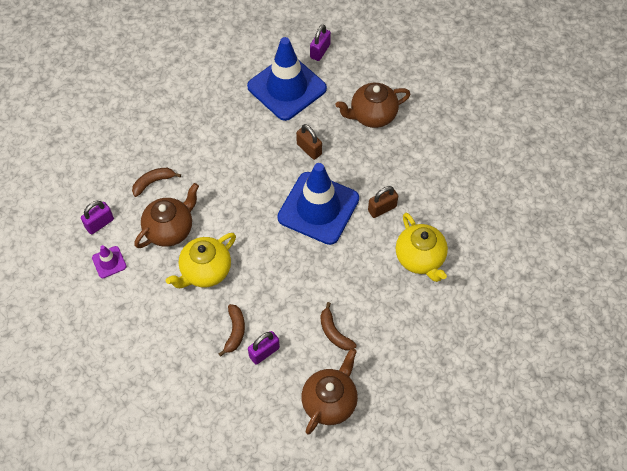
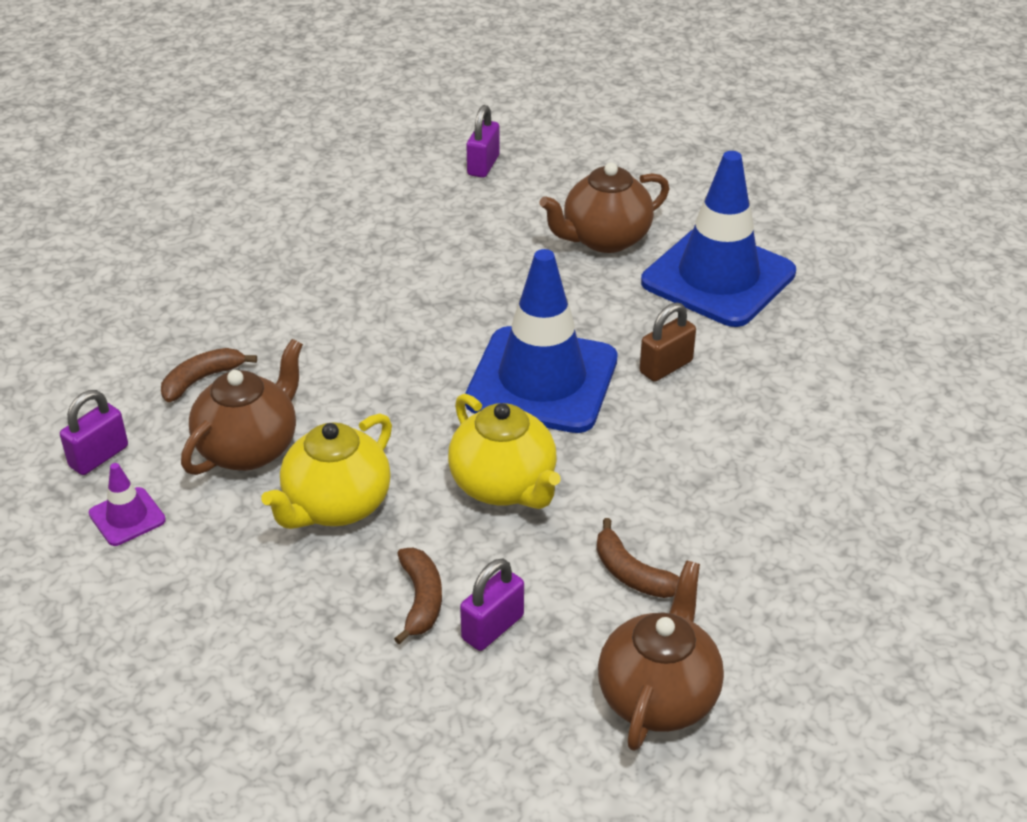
camera: 10 degrees left, 20 degrees down
blue traffic cone [247,37,327,121] -> blue traffic cone moved to [641,151,796,327]
brown padlock [296,124,322,160] -> none
yellow teapot [396,213,448,282] -> yellow teapot moved to [448,394,560,509]

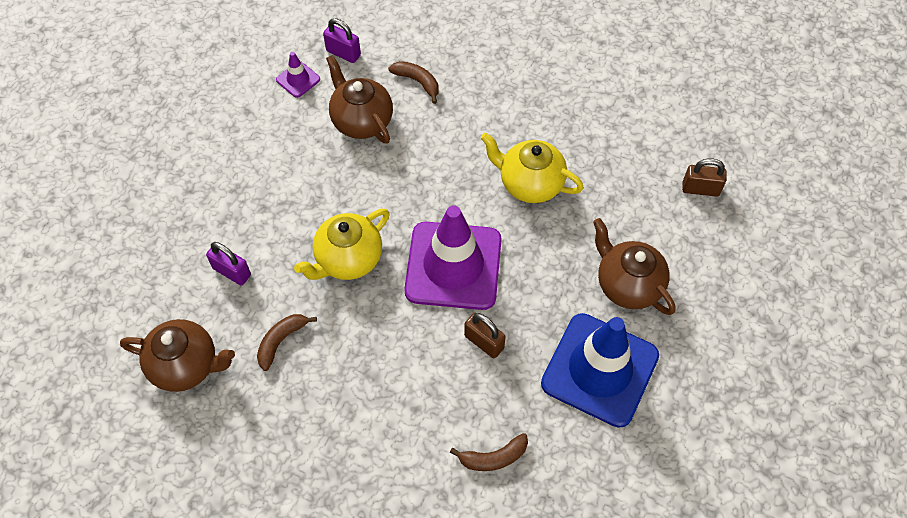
camera: 80 degrees right, 20 degrees up
brown teapot [181,339,303,475] -> brown teapot turned 150 degrees counterclockwise [326,55,393,144]
yellow teapot [261,413,392,529] -> yellow teapot moved to [481,133,584,203]
brown banana [394,548,442,644] -> brown banana moved to [450,433,528,471]
blue traffic cone [465,249,618,433] -> purple traffic cone [404,205,502,310]
purple padlock [467,105,500,178] -> brown padlock [682,159,727,197]

